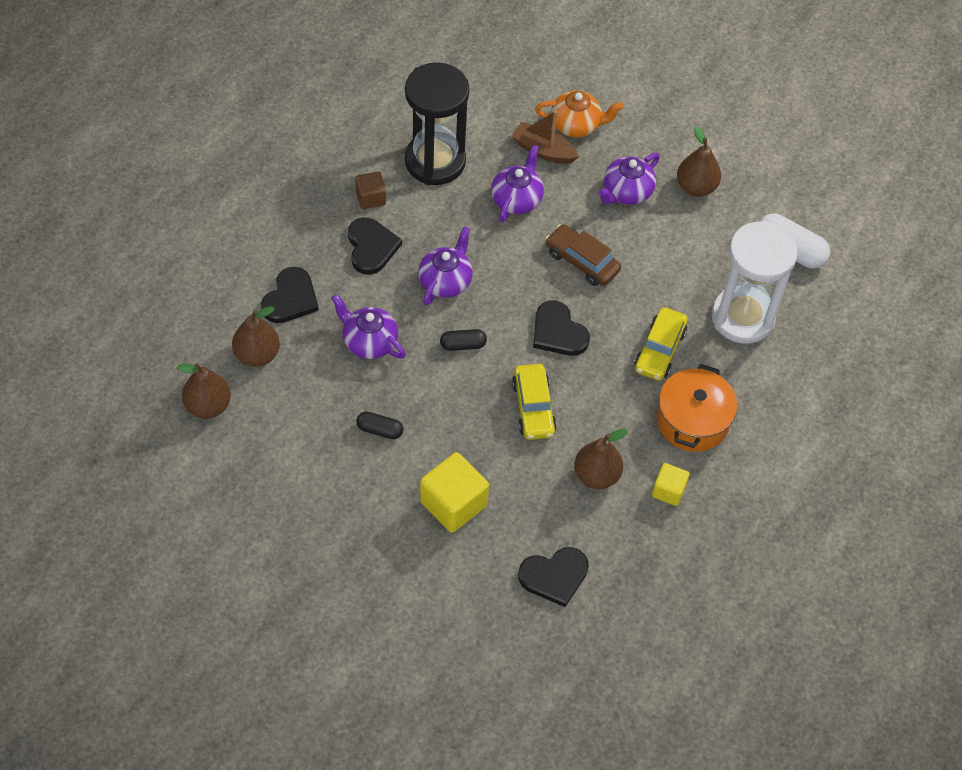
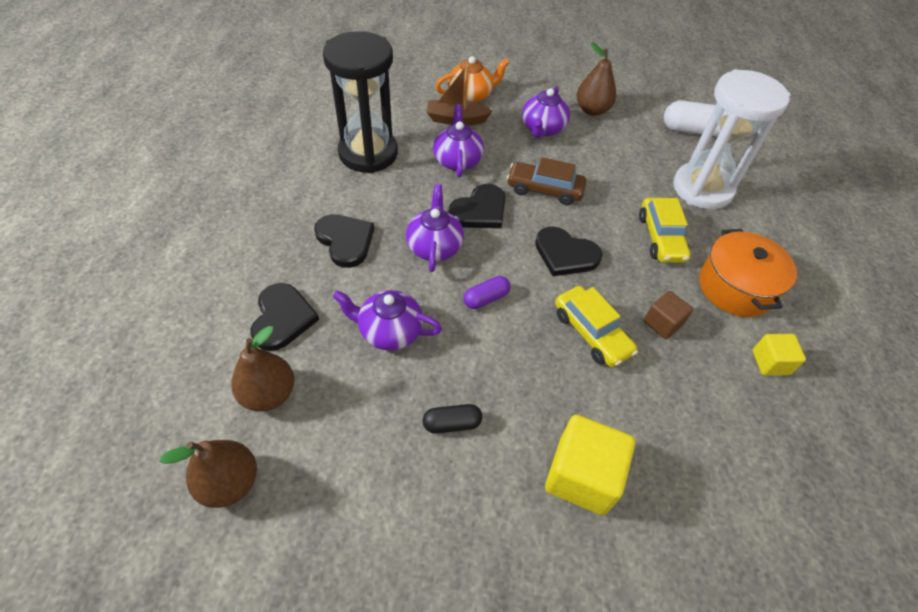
camera: 25 degrees left, 5 degrees down
brown cube [355,172,386,209] -> brown cube moved to [644,291,693,339]
black capsule [440,329,487,351] -> purple capsule [464,276,511,309]
black heart [518,547,589,607] -> black heart moved to [448,184,505,228]
brown pear [574,429,628,489] -> none

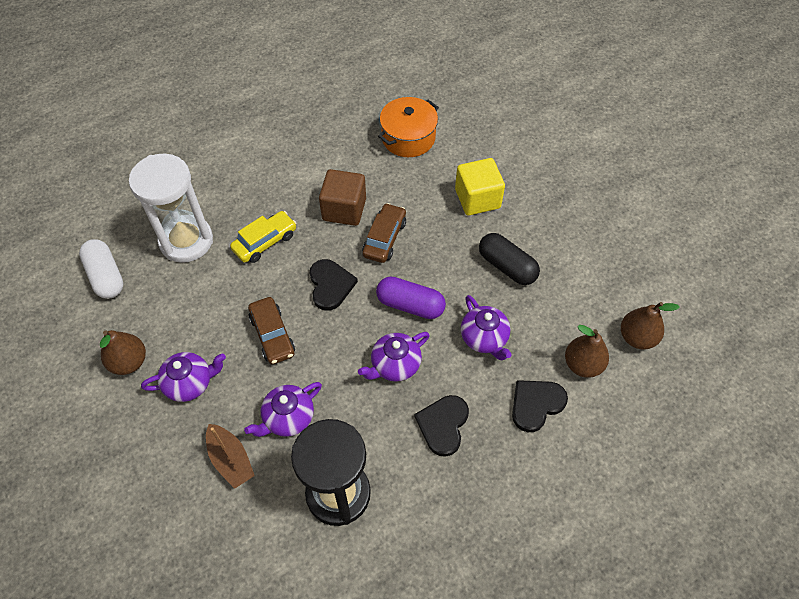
camera: 125 degrees left, 5 degrees up
black capsule [423,404,482,434] -> black capsule [479,233,540,285], size x1.75
orange teapot [435,56,510,103] -> none
black heart [448,184,505,228] -> none
purple capsule [464,276,511,309] -> purple capsule [376,277,446,319], size x1.75
yellow car [555,286,638,367] -> brown car [362,203,406,263]
brown cube [644,291,693,339] -> brown cube [319,169,366,226], size x1.77
orange pot [699,229,797,317] -> orange pot moved to [378,97,439,157]
yellow cube [753,334,806,375] -> none

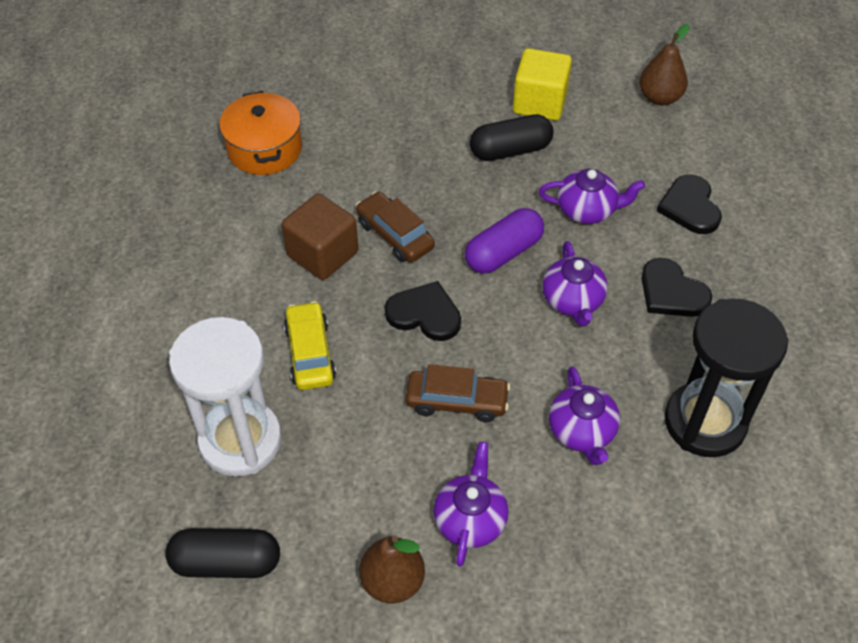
camera: 60 degrees left, 5 degrees down
white capsule [79,239,123,299] -> black capsule [165,528,280,578]
brown boat [206,424,255,489] -> none
yellow cube [455,158,505,215] -> yellow cube moved to [513,48,572,121]
brown pear [565,325,609,378] -> none

